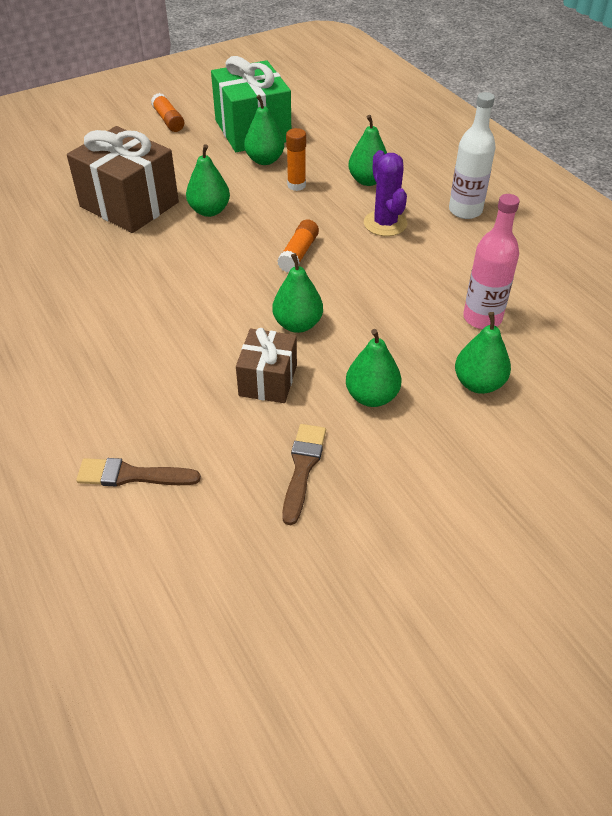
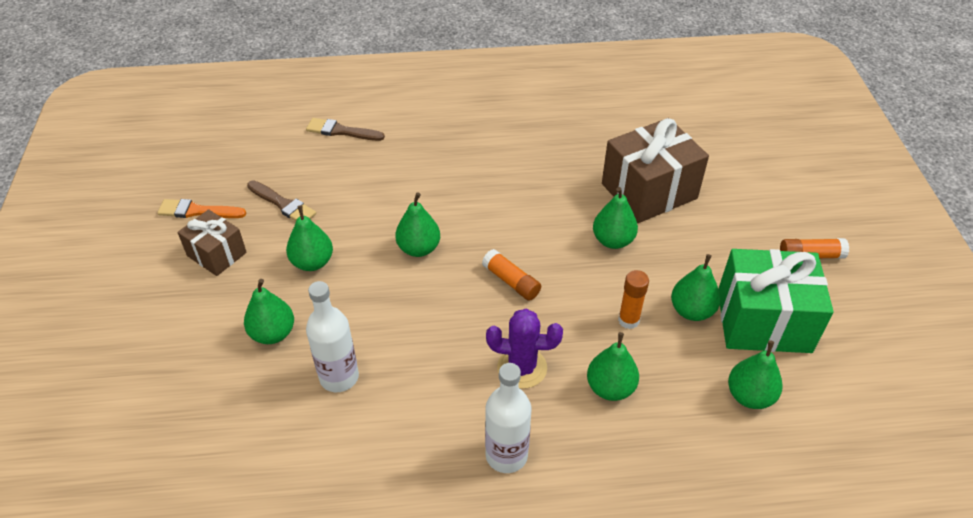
camera: 115 degrees right, 0 degrees up
brown brush [76,458,201,487] -> brown brush turned 105 degrees counterclockwise [306,118,385,141]
brown gift [236,328,297,403] -> brown gift moved to [178,209,247,276]
pink bottle [463,194,520,329] -> white bottle [306,281,359,392]
none -> orange brush [157,199,246,218]
none -> green pear [728,340,783,409]

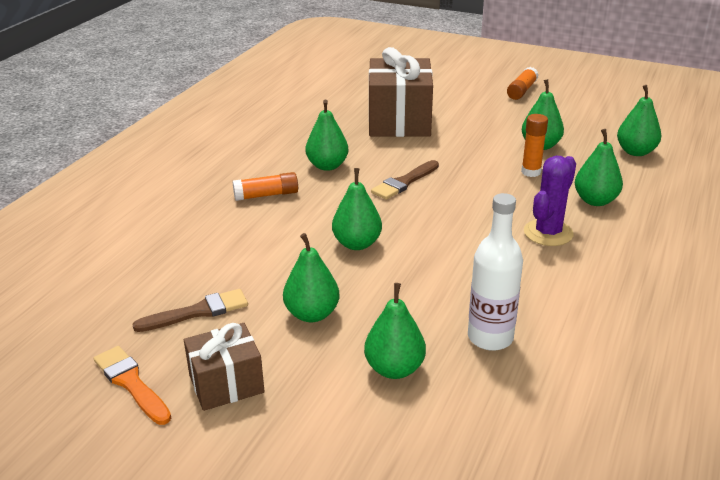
camera: 60 degrees left, 15 degrees down
orange brush [157,199,246,218] -> orange brush turned 105 degrees clockwise [93,346,171,425]
brown brush [306,118,385,141] -> brown brush moved to [371,160,439,200]
orange glue stick [482,249,541,301] -> orange glue stick moved to [233,172,298,201]
white bottle [485,363,531,473] -> none
green pear [593,187,638,249] -> green pear moved to [306,100,348,171]
green gift [718,249,834,353] -> none

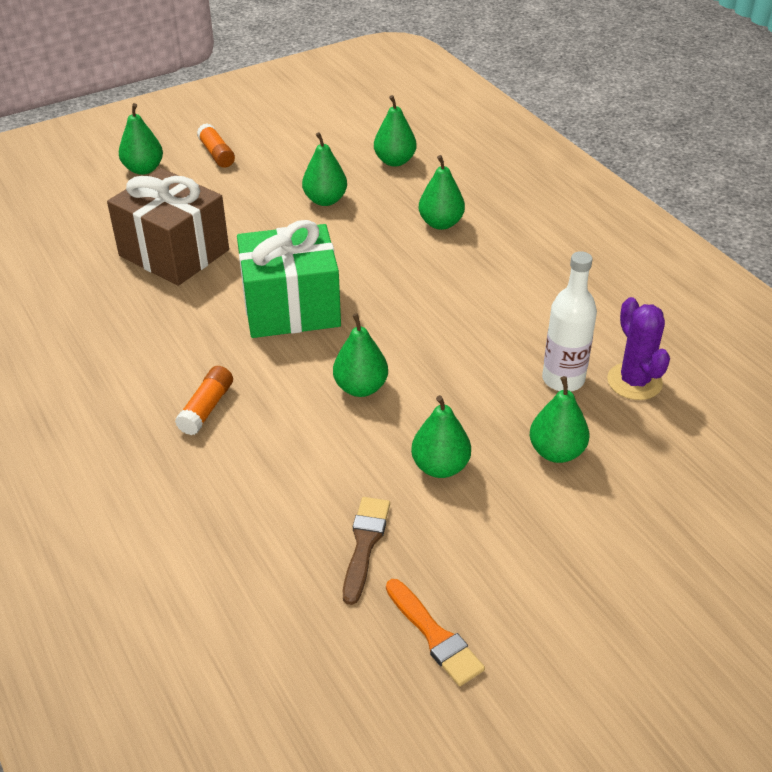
camera: 55 degrees left, 10 degrees up
orange brush [93,346,171,425] -> orange brush turned 120 degrees counterclockwise [386,579,485,686]
brown gift [184,323,265,411] -> none
green pear [306,100,348,171] -> green pear moved to [119,103,163,175]
brown brush [371,160,439,200] -> green gift [237,220,341,338]
orange glue stick [521,114,548,177] -> none
purple cactus [524,155,576,246] -> purple cactus moved to [607,297,670,400]

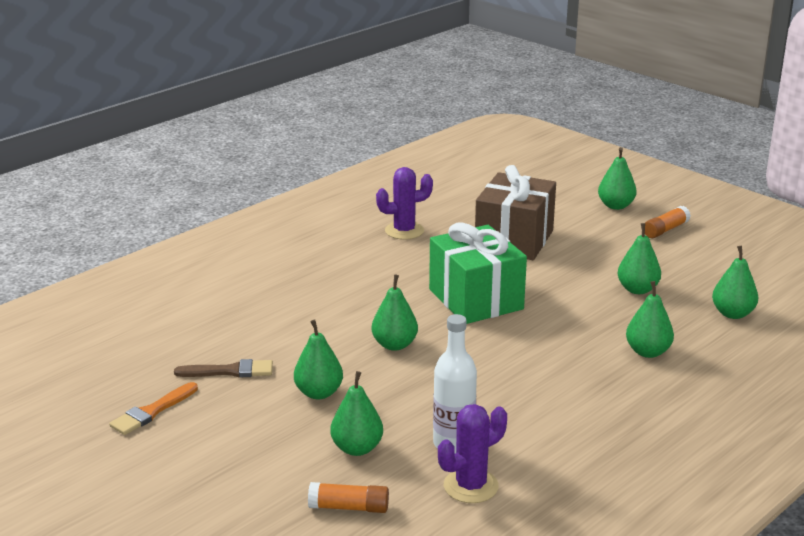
camera: 75 degrees right, 15 degrees down
orange glue stick [175,366,233,435] -> orange glue stick moved to [308,482,389,513]
none -> purple cactus [376,167,433,240]

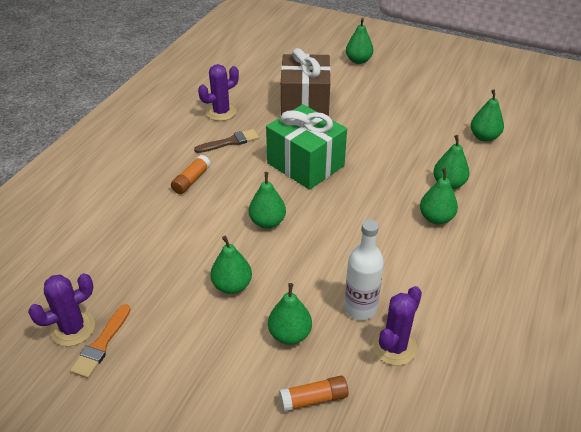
camera: 20 degrees left, 15 degrees up
brown brush [174,359,273,378] -> brown brush moved to [194,129,259,153]
green pear [617,223,661,294] -> green pear moved to [420,168,458,225]
orange glue stick [645,206,691,238] -> orange glue stick moved to [171,155,211,194]
none -> purple cactus [28,273,95,346]

